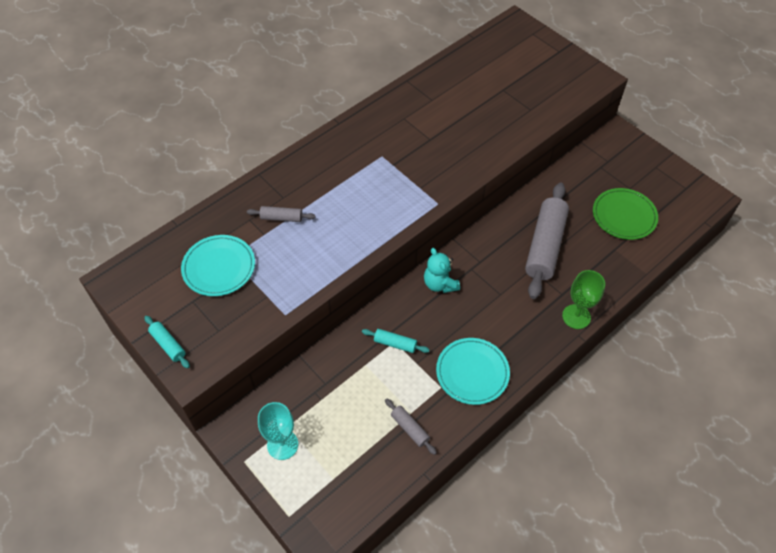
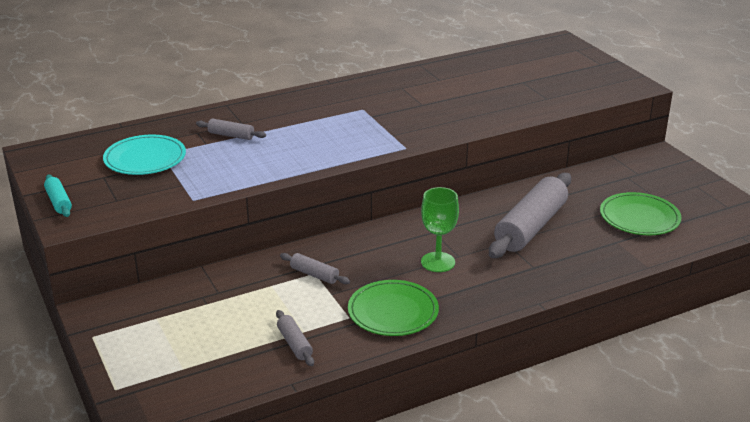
camera: 15 degrees right, 25 degrees down
turquoise goblet [258,402,298,460] -> none
turquoise rolling pin [362,329,430,353] -> grey rolling pin [280,253,350,284]
turquoise teddy bear [424,248,460,293] -> none
turquoise plate [436,338,510,405] -> green plate [348,280,439,336]
green goblet [562,270,605,329] -> green goblet moved to [421,187,459,272]

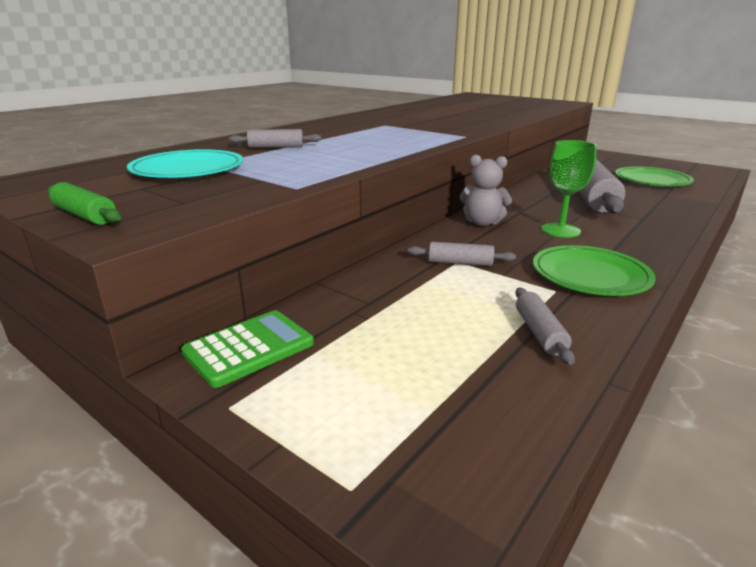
camera: 25 degrees left, 5 degrees down
turquoise rolling pin [44,175,72,217] -> green rolling pin [47,182,121,225]
grey rolling pin [276,310,314,366] -> grey rolling pin turned 45 degrees clockwise [515,288,575,365]
none -> green calculator [181,310,314,388]
none -> grey teddy bear [460,155,512,226]

